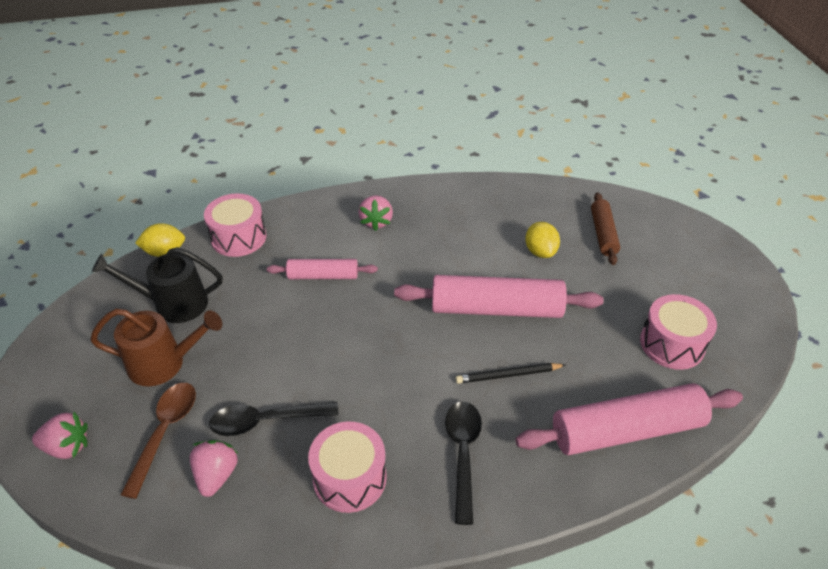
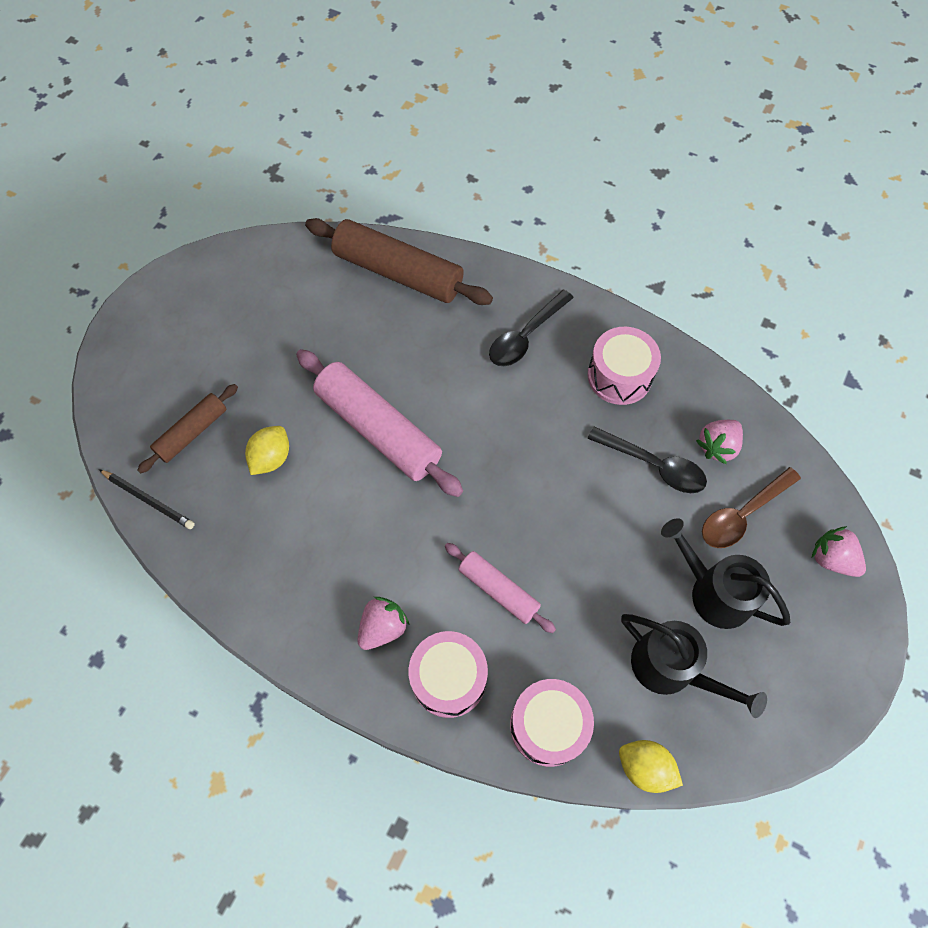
camera: 140 degrees left, 20 degrees up
brown watering can [90,308,222,386] -> black watering can [661,518,790,629]
black pencil [455,363,566,384] -> black pencil moved to [99,469,195,529]
pink rolling pin [515,383,743,455] -> brown rolling pin [305,218,493,305]
pink drum [640,294,717,370] -> pink drum moved to [409,631,488,718]

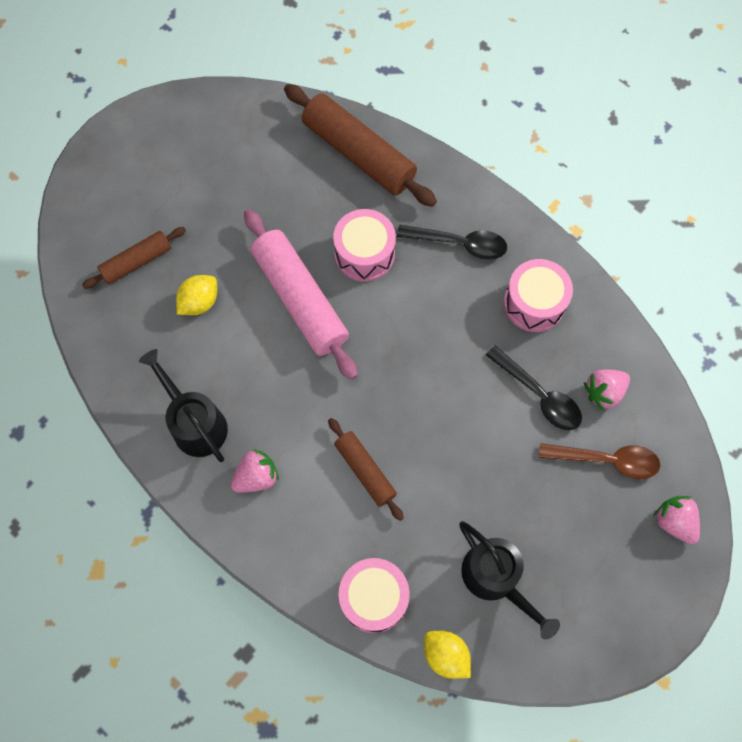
camera: 15 degrees right, 5 degrees up
black pencil [99,469,195,529] -> none
pink drum [409,631,488,718] -> pink drum moved to [333,209,396,282]
pink rolling pin [445,543,556,633] -> brown rolling pin [328,418,404,521]
black spoon [489,290,574,366] -> black spoon turned 135 degrees counterclockwise [397,225,507,260]
black watering can [661,518,790,629] -> black watering can moved to [139,349,228,462]
brown spoon [702,467,801,548] -> brown spoon turned 150 degrees counterclockwise [539,443,661,479]

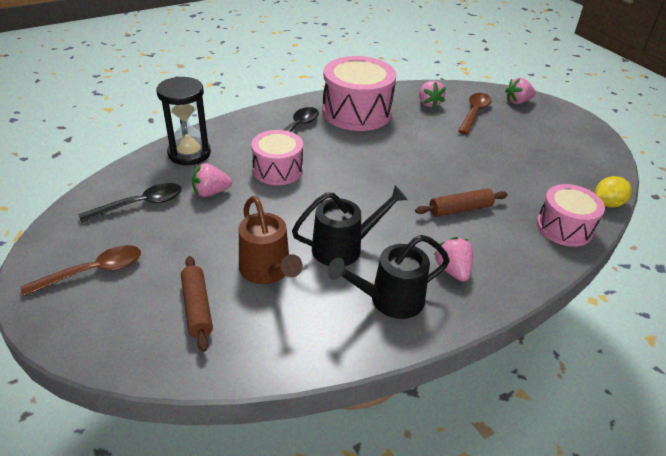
camera: 75 degrees left, 30 degrees down
yellow lemon [176,275,217,315] -> brown watering can [239,196,303,284]
pink rolling pin [244,209,358,380] -> none
brown rolling pin [284,84,437,207] -> black hourglass [156,77,211,165]
black watering can [459,521,560,639] -> black watering can moved to [292,185,408,266]
black spoon [486,345,582,430] -> black spoon moved to [79,183,182,223]
pink drum [504,259,573,332] -> pink drum [322,56,396,131], size x1.61
none -> brown spoon [21,245,141,297]
none -> pink strawberry [192,163,232,197]

